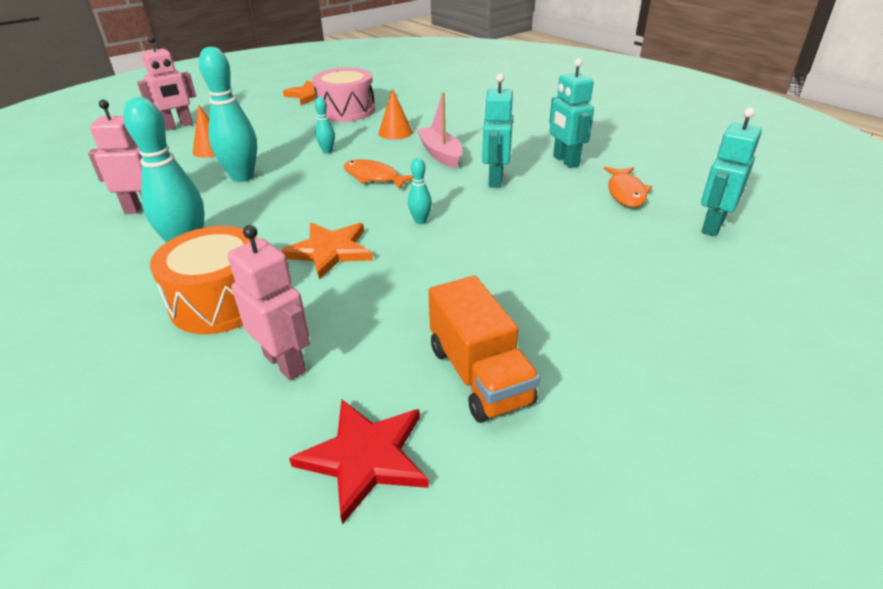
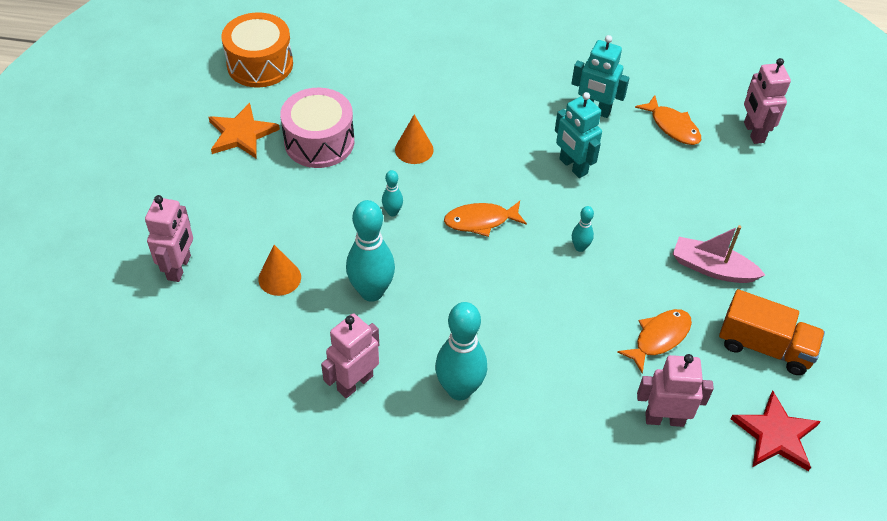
camera: 45 degrees left, 15 degrees up
orange drum [150,226,258,334] -> orange drum moved to [221,12,293,88]
orange star [280,222,373,280] -> none
pink boat [417,92,463,168] -> pink boat moved to [673,225,765,283]
turquoise robot [701,108,762,236] -> pink robot [744,58,791,144]
none -> orange fish [617,309,692,373]

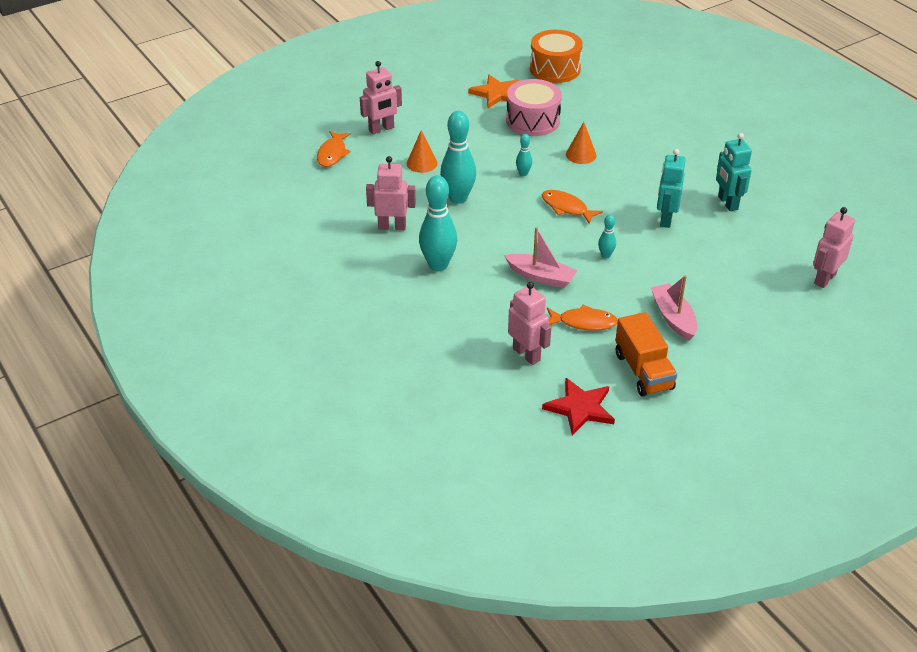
camera: 50 degrees right, 10 degrees down
orange fish [635,95,701,145] -> orange fish moved to [317,131,351,167]
none -> pink boat [504,227,578,288]

